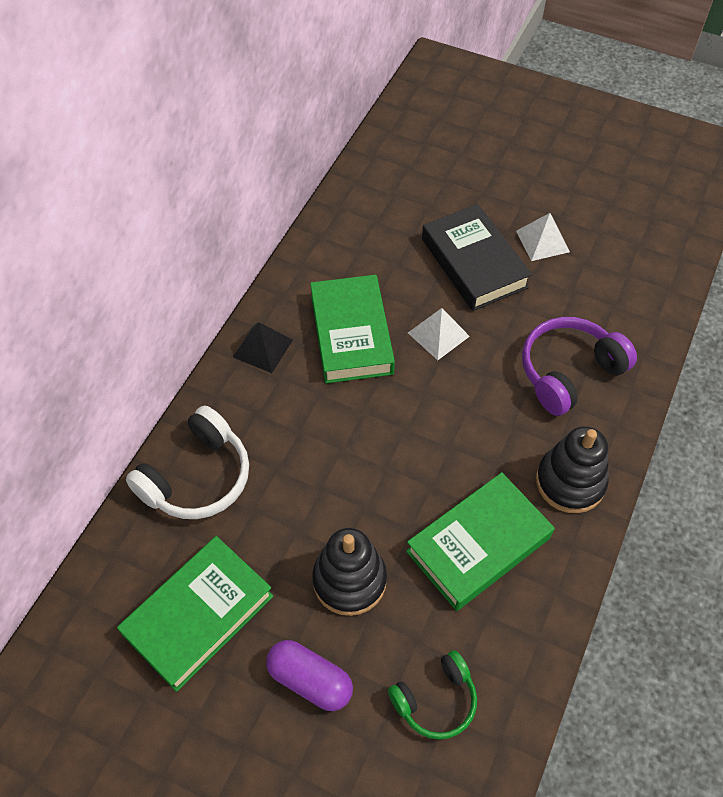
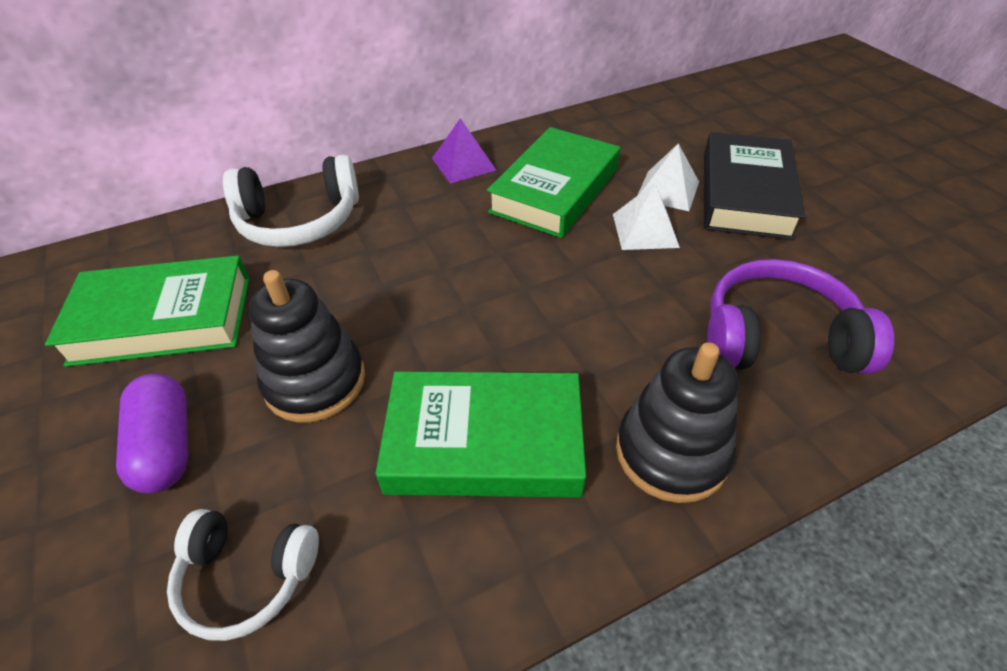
camera: 40 degrees right, 10 degrees down
black pyramid [233,322,293,373] -> purple pyramid [432,118,496,183]
green headphones [388,650,477,740] -> white headphones [167,509,319,641]
white pyramid [516,213,570,261] -> white pyramid moved to [637,143,699,211]

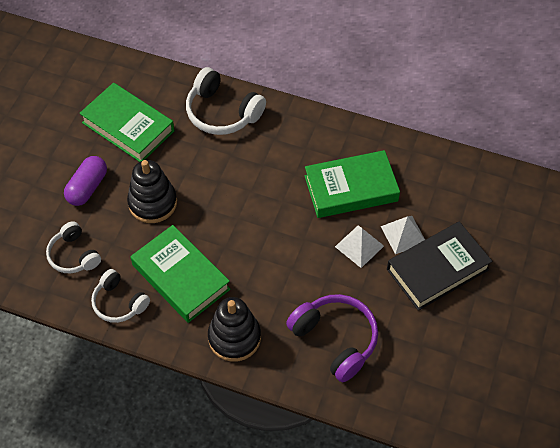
camera: 45 degrees right, 10 degrees up
purple pyramid [432,118,496,183] -> none
none -> white headphones [91,269,150,323]

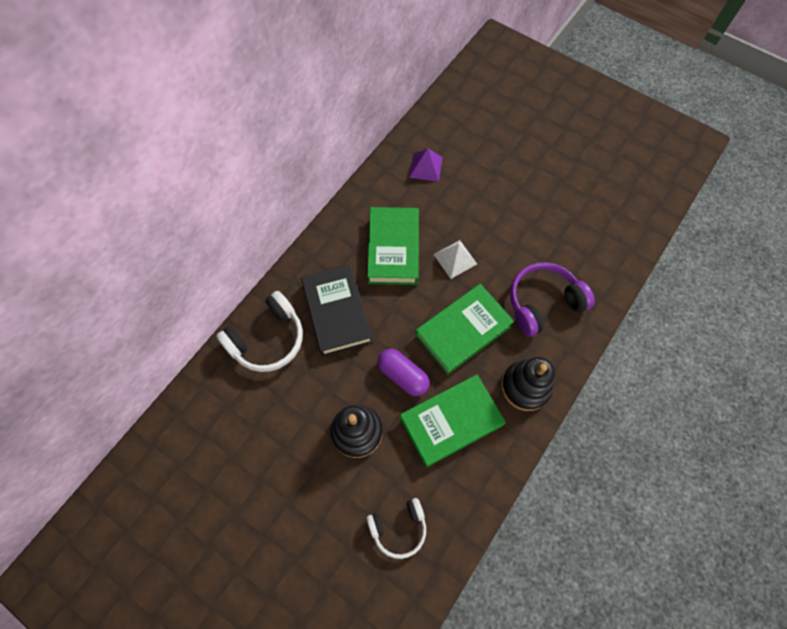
camera: 75 degrees left, 10 degrees up
purple capsule [64,156,107,206] -> purple capsule moved to [377,349,430,396]
green book [79,83,174,162] -> green book moved to [415,284,514,375]
white headphones [91,269,150,323] -> none
white pyramid [381,216,425,254] -> none
black book [387,221,492,311] -> black book moved to [301,264,373,357]
none -> purple pyramid [409,148,443,182]

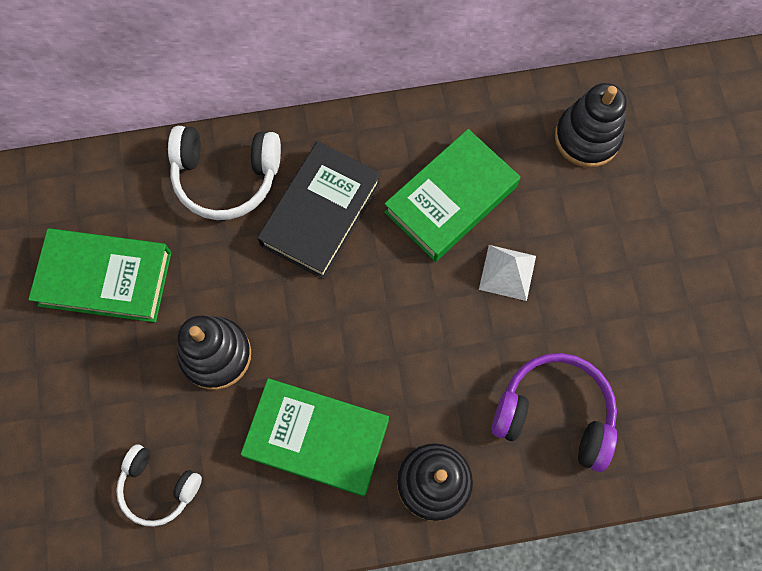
camera: 45 degrees right, 5 degrees up
purple capsule [377,349,430,396] -> none
purple pyramid [409,148,443,182] -> black stacking toy [555,83,626,167]
green book [415,284,514,375] -> green book moved to [28,228,171,322]

